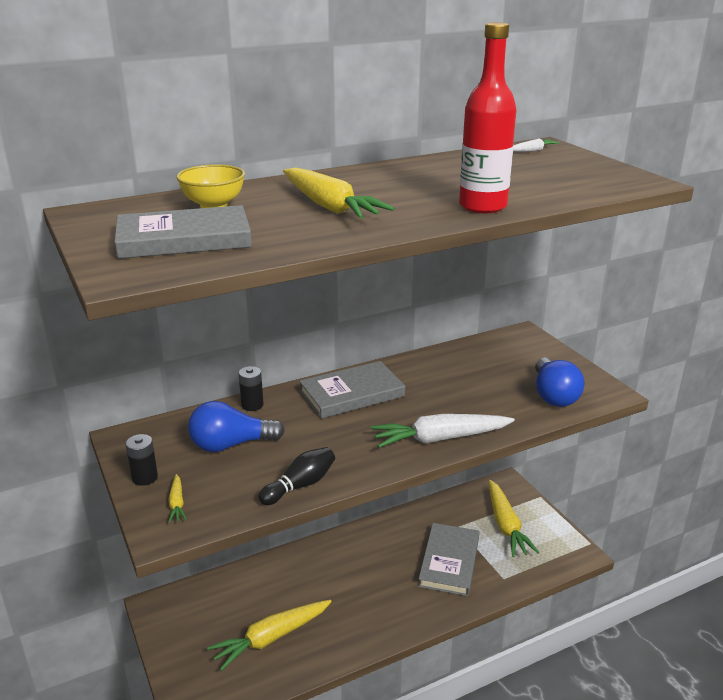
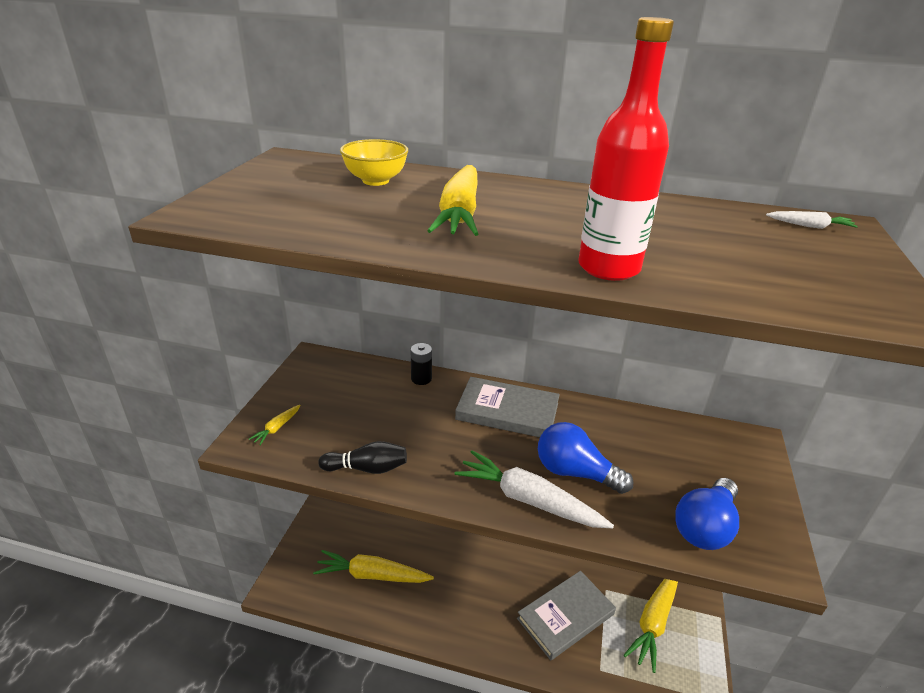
camera: 40 degrees right, 5 degrees up
grey book [115,205,252,259] -> none
black battery [126,434,158,486] -> none
blue light bulb [188,401,285,452] -> blue light bulb moved to [538,422,634,494]

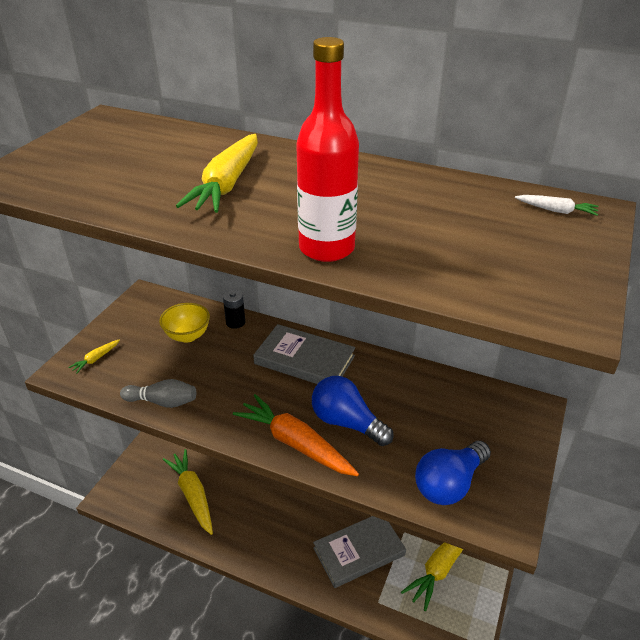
camera: 10 degrees right, 5 degrees up
yellow carrot [313,550,434,583] -> yellow carrot turned 45 degrees clockwise [163,449,213,535]
black bowling pin [318,441,407,474] -> grey bowling pin [120,379,196,408]
yellow bowl [340,139,408,186] -> yellow bowl moved to [159,303,210,343]
white carrot [455,450,614,529] -> orange carrot [233,394,359,476]

